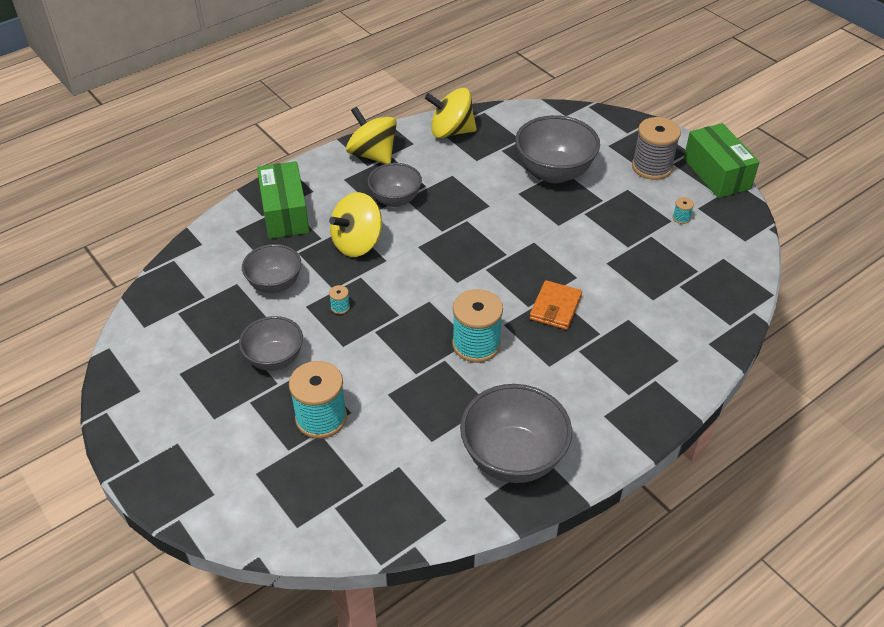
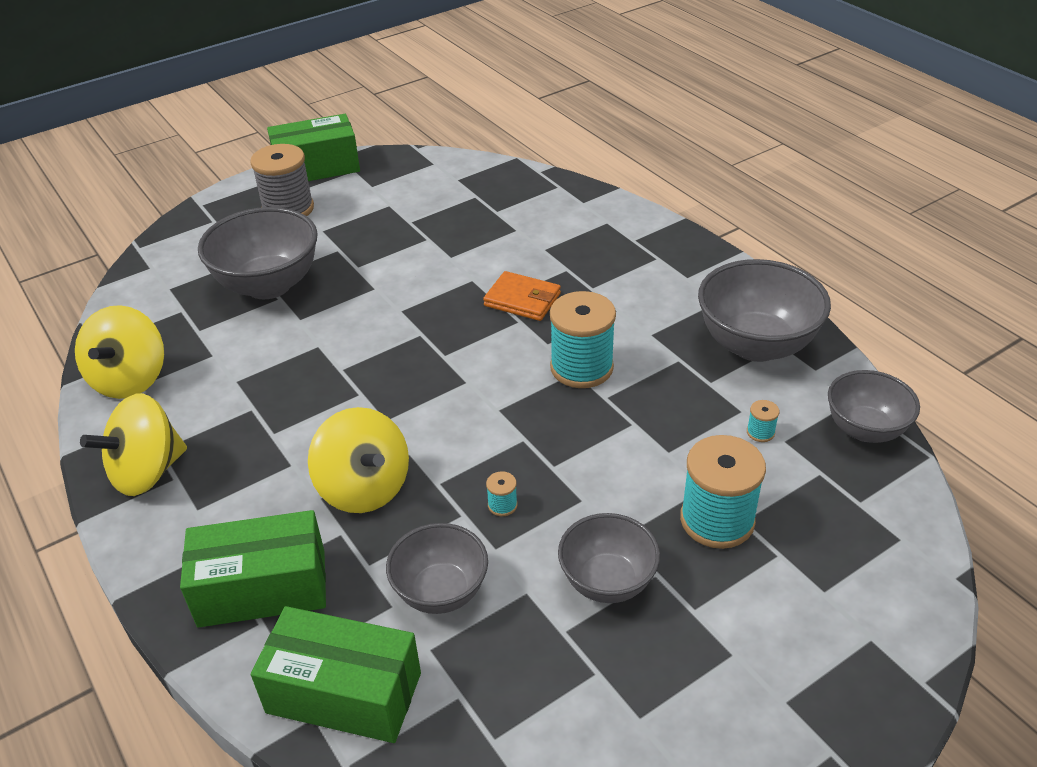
camera: 85 degrees left, 5 degrees down
grey bowl [367,163,422,207] -> grey bowl moved to [828,370,920,443]
turquoise spool [672,197,694,224] -> turquoise spool moved to [747,400,780,442]
none -> green box [251,606,421,743]

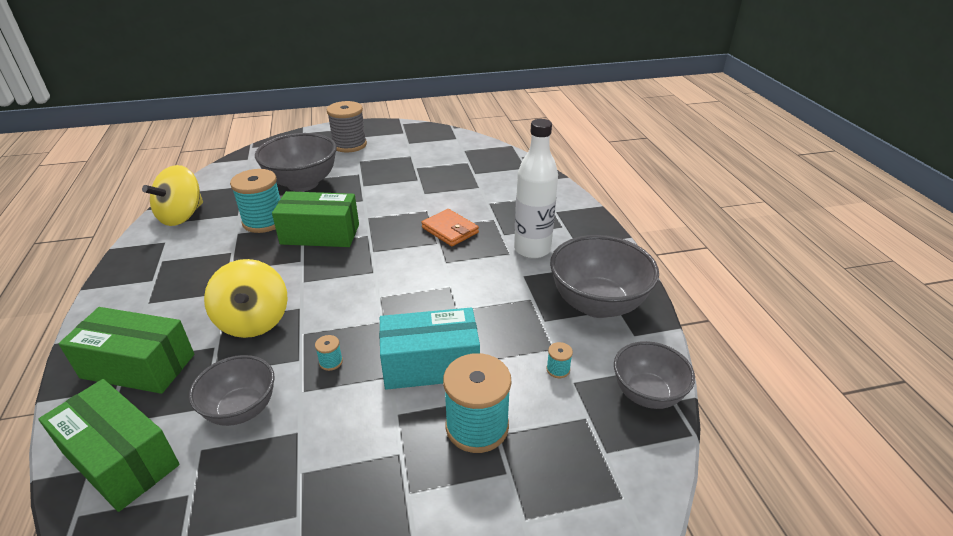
camera: 20 degrees right, 5 degrees down
yellow spinning top [80,393,187,496] -> none
green box [267,114,360,181] -> green box moved to [272,191,359,247]
turquoise spool [550,291,616,388] -> turquoise spool moved to [230,169,280,233]
grey bowl [558,513,660,603] -> none
none -> turquoise box [379,308,480,390]
none -> white bottle [514,119,558,259]

